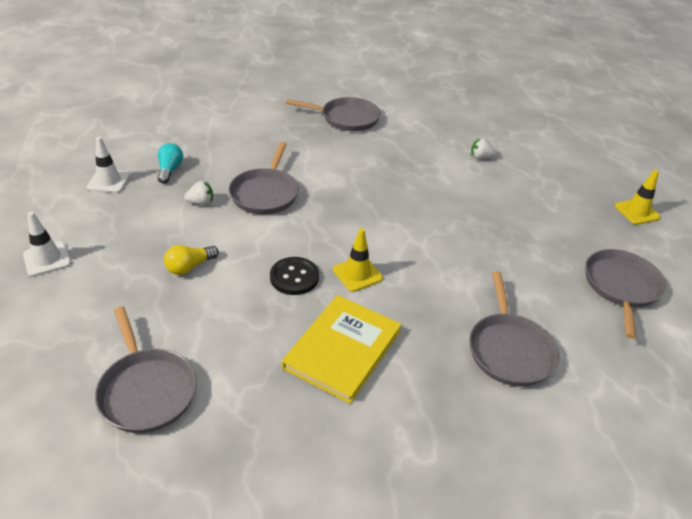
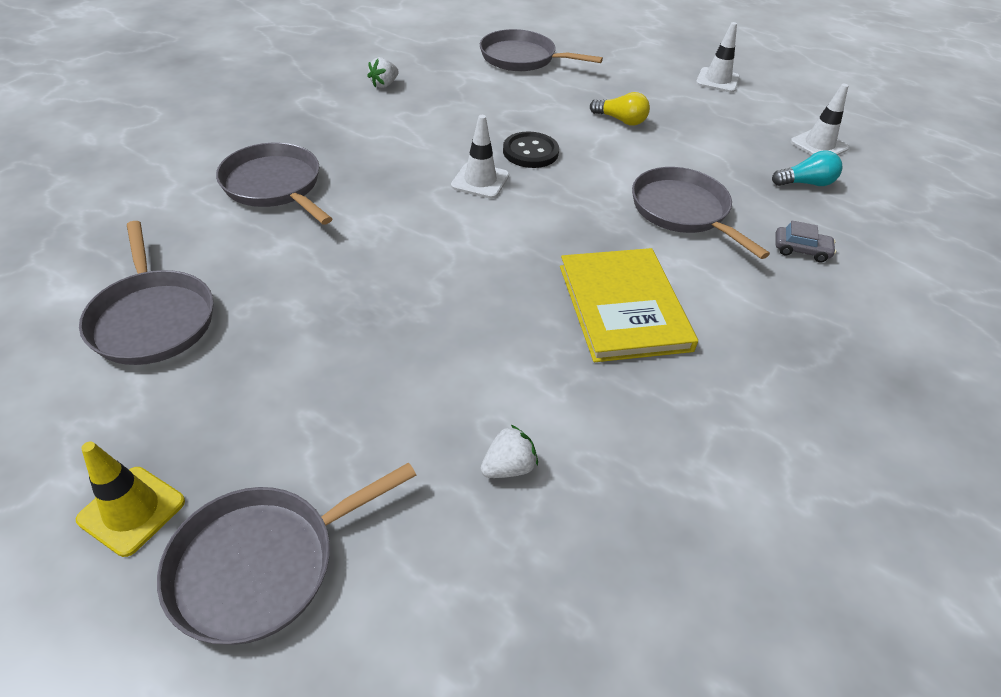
camera: 140 degrees right, 5 degrees up
turquoise light bulb [158,143,183,184] -> turquoise light bulb turned 60 degrees counterclockwise [772,150,842,186]
yellow light bulb [164,245,219,275] -> yellow light bulb turned 105 degrees clockwise [590,92,650,126]
white strawberry [184,181,213,205] -> white strawberry moved to [367,57,399,88]
yellow book [282,295,402,404] -> yellow book moved to [560,248,698,362]
grey pan [286,97,381,131] -> grey pan moved to [157,462,416,645]
yellow traffic cone [333,228,383,292] -> white traffic cone [451,115,509,199]
none -> grey car [775,221,836,262]

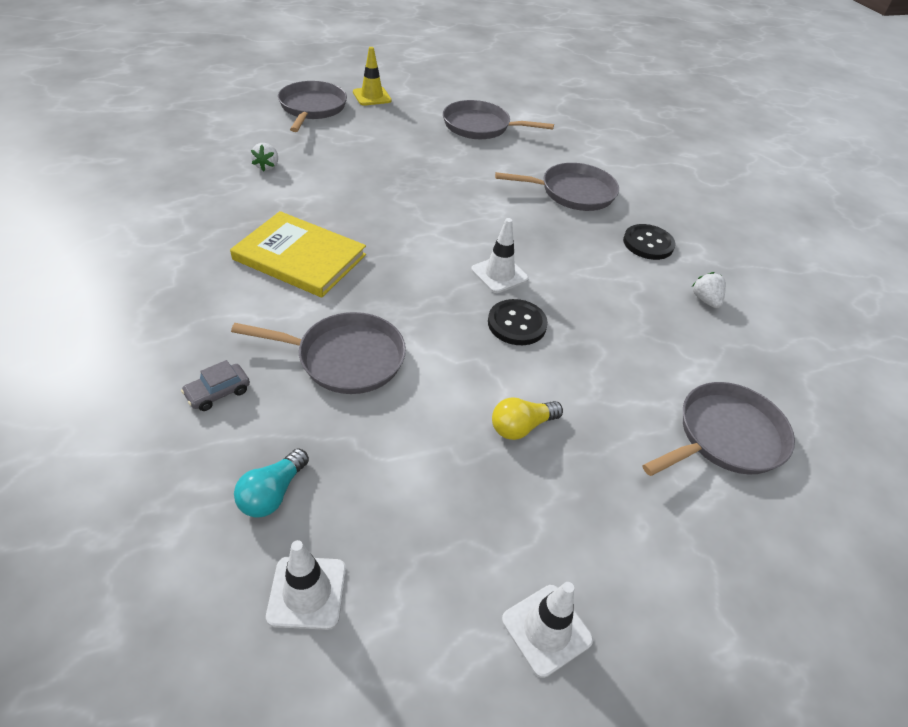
camera: 125 degrees right, 0 degrees up
none -> black button [623,224,676,260]

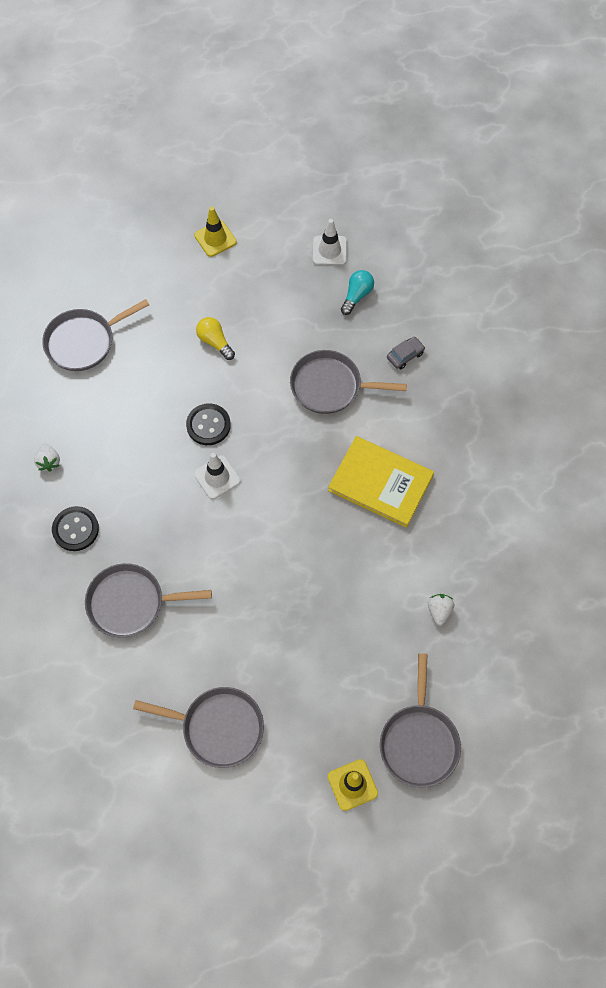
camera: 175 degrees left, 20 degrees up
yellow light bulb [492,397,563,440] -> yellow light bulb turned 105 degrees counterclockwise [196,317,235,360]
white traffic cone [502,582,593,678] -> yellow traffic cone [194,207,237,257]

